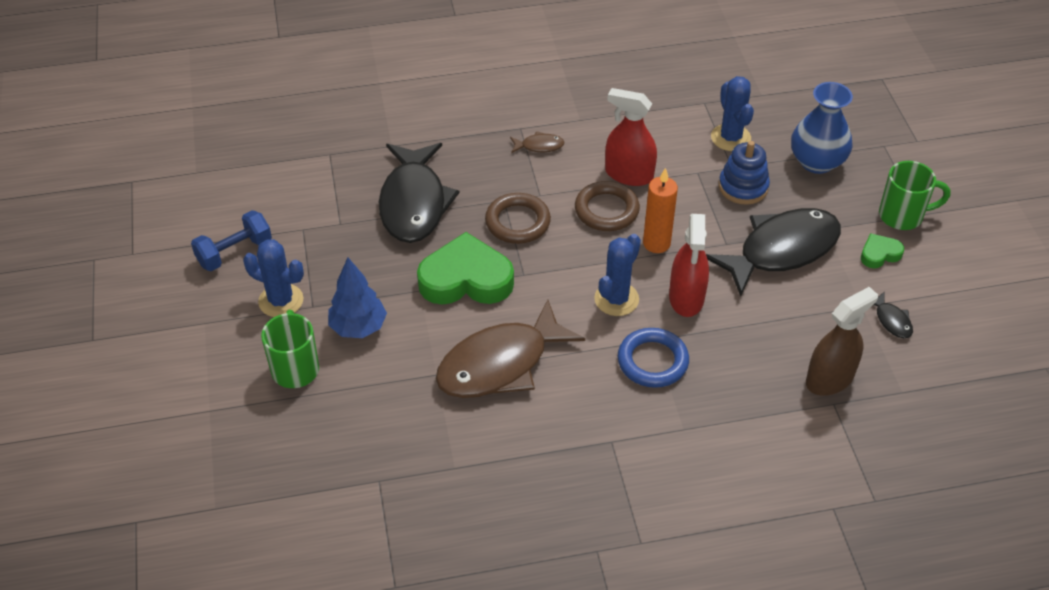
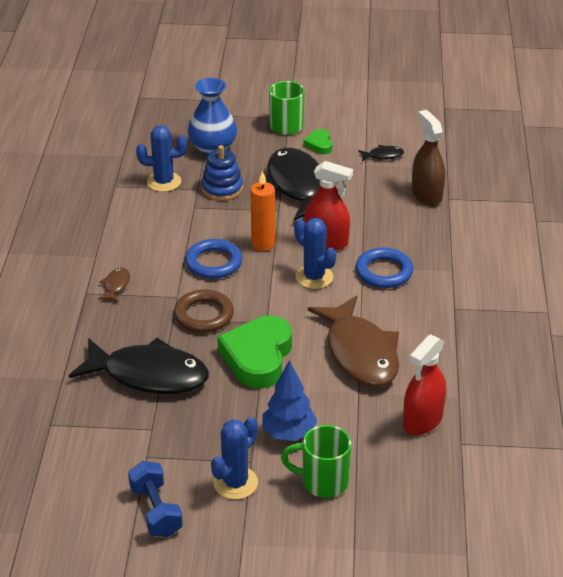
camera: 75 degrees left, 10 degrees down
brown ring [575,181,640,231] -> blue ring [185,239,242,279]
red spray bottle [605,88,657,186] -> red spray bottle moved to [403,334,446,435]

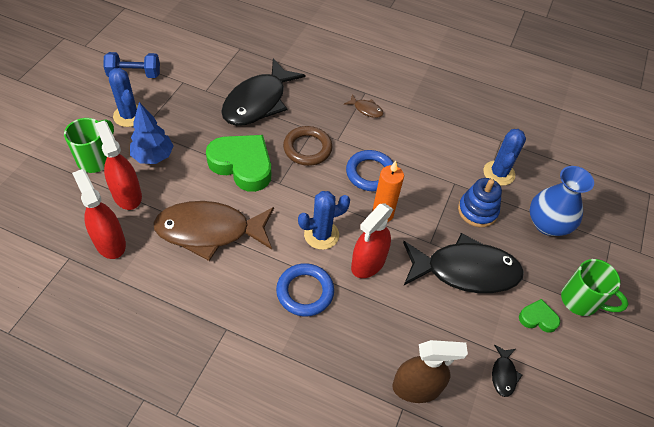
camera: 105 degrees right, 15 degrees up
none -> red spray bottle [95,121,142,210]

